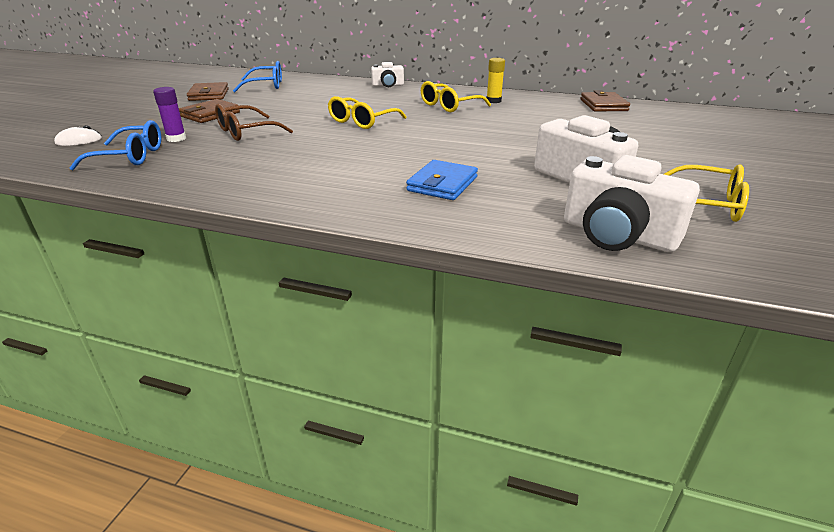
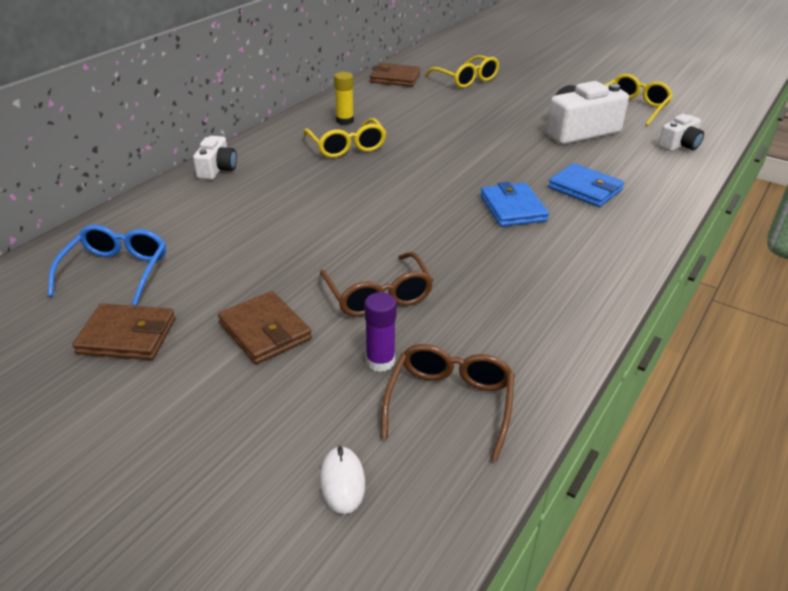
camera: 75 degrees left, 5 degrees up
blue glasses [69,120,161,170] -> brown glasses [381,344,514,461]
yellow glasses [328,96,407,129] -> yellow glasses moved to [425,55,499,88]
white camera [564,155,700,252] -> white camera [658,114,704,151], size x0.56
none -> blue wallet [480,181,549,227]

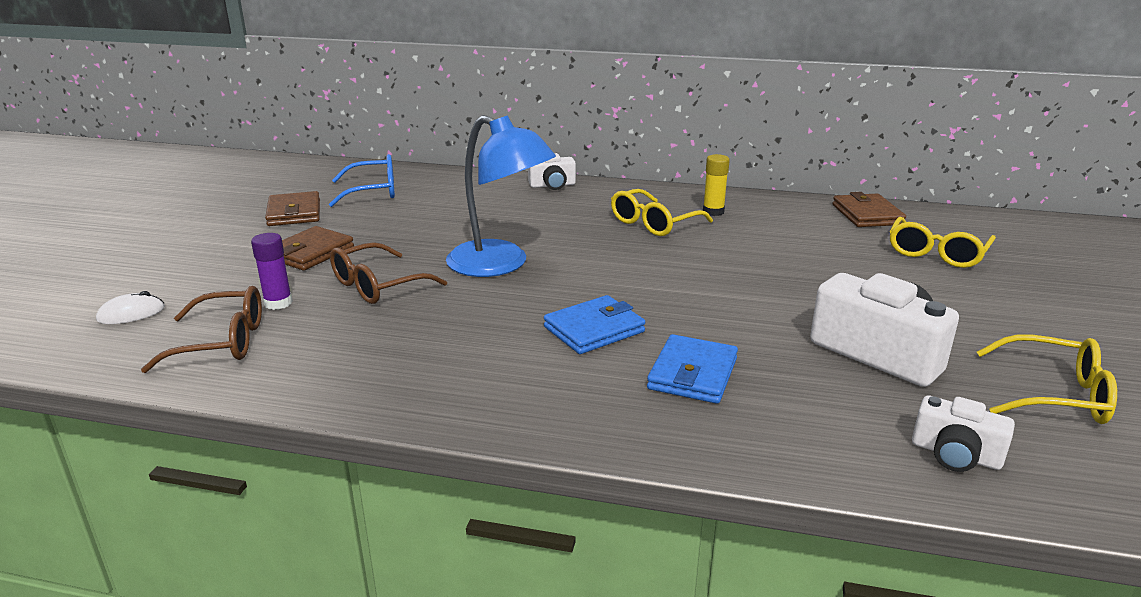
camera: 70 degrees right, 10 degrees down
none -> blue lamp [446,115,556,277]

